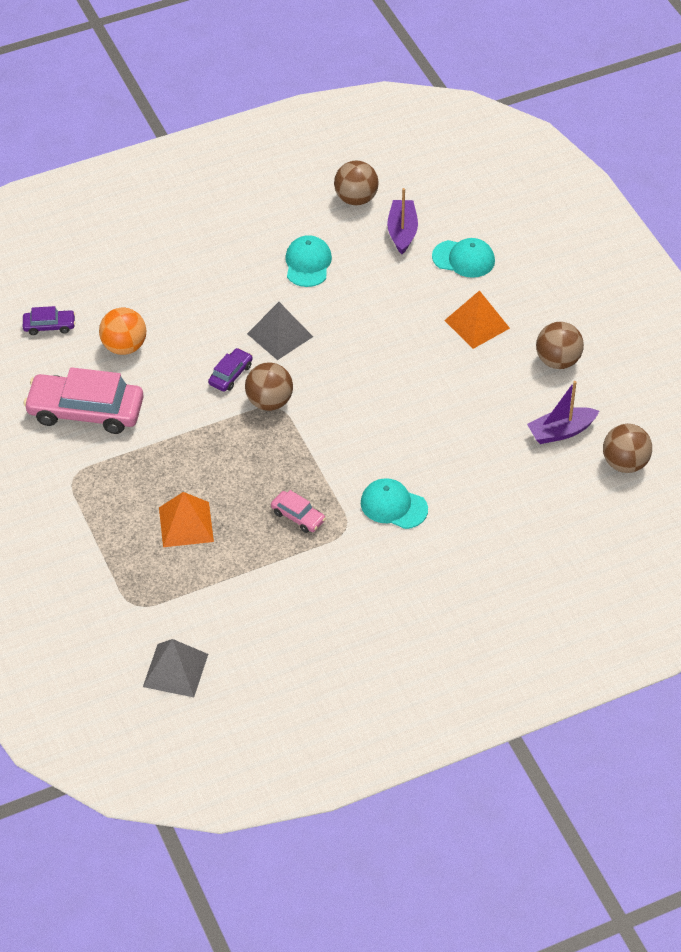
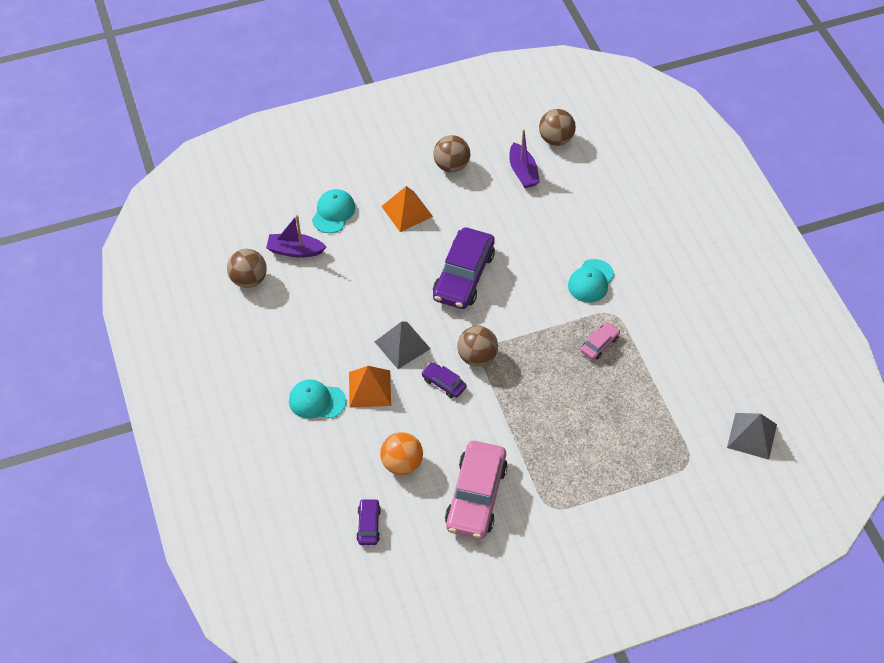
camera: 85 degrees left, 5 degrees up
orange pyramid [159,492,214,547] -> orange pyramid moved to [349,366,391,408]
turquoise cap [285,235,332,287] -> turquoise cap moved to [289,380,346,419]
none -> purple car [433,227,495,309]

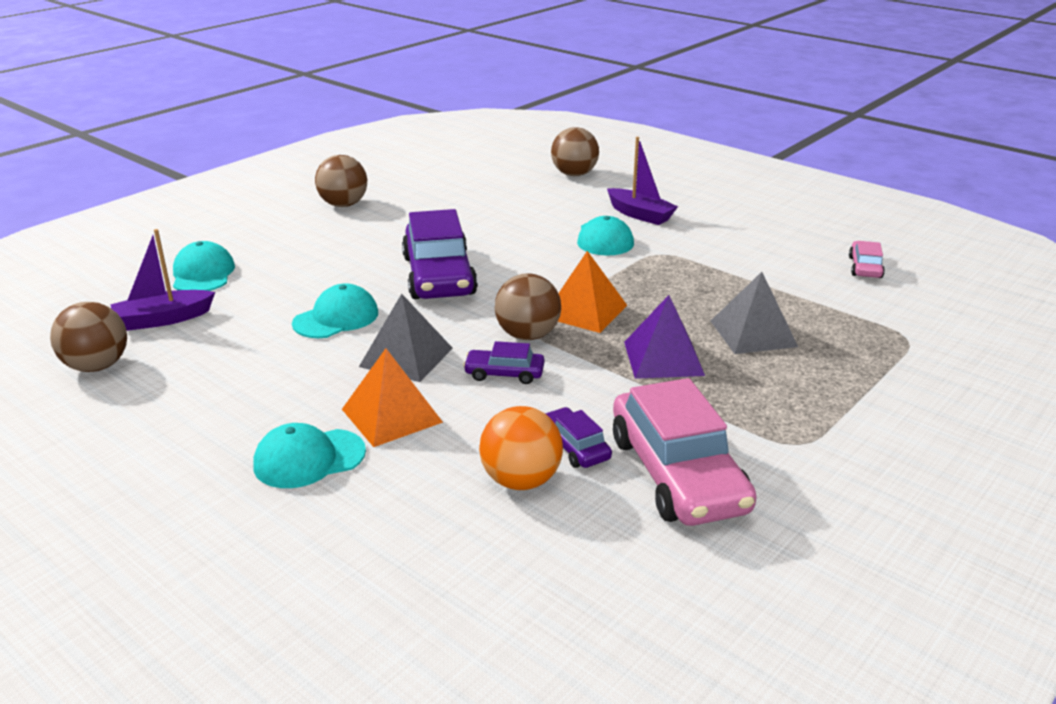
camera: 30 degrees left, 25 degrees down
purple car [357,499,381,545] -> purple car moved to [545,407,612,468]
orange pyramid [381,186,433,232] -> orange pyramid moved to [558,251,627,333]
purple boat [509,129,540,188] -> purple boat moved to [607,137,678,225]
brown ball [539,109,576,146] -> brown ball moved to [551,127,599,176]
pink car [581,322,620,360] -> pink car moved to [849,241,885,278]
grey pyramid [727,413,777,460] -> grey pyramid moved to [711,272,798,354]
none -> turquoise cap [292,283,378,338]
none -> purple pyramid [624,295,705,379]

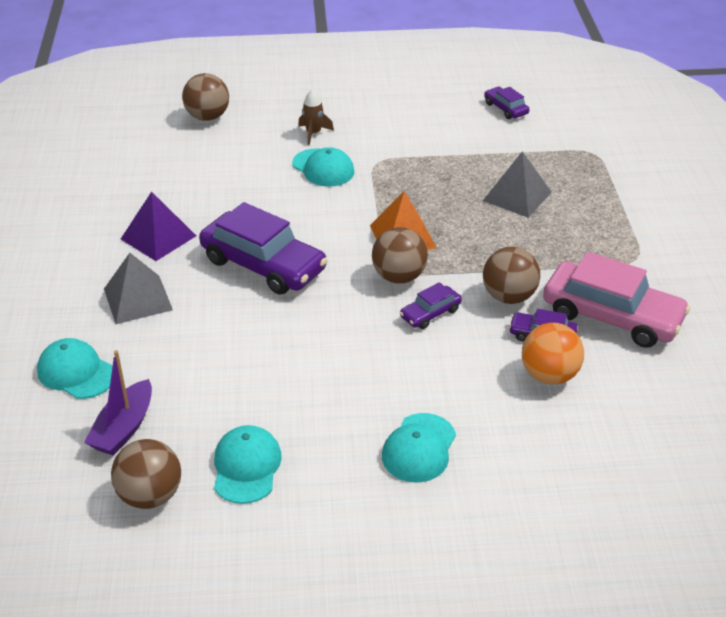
camera: 45 degrees left, 10 degrees up
turquoise cap [292,283,378,338] -> turquoise cap moved to [214,425,282,504]
brown ball [315,155,367,207] -> brown ball moved to [483,247,540,304]
orange pyramid [342,348,443,447] -> none
grey pyramid [359,294,453,382] -> grey pyramid moved to [104,253,173,324]
purple boat [607,137,678,225] -> brown rocket [298,90,334,145]
purple pyramid [624,295,705,379] -> purple pyramid moved to [121,191,196,261]
pink car [849,241,885,278] -> purple car [484,87,529,119]

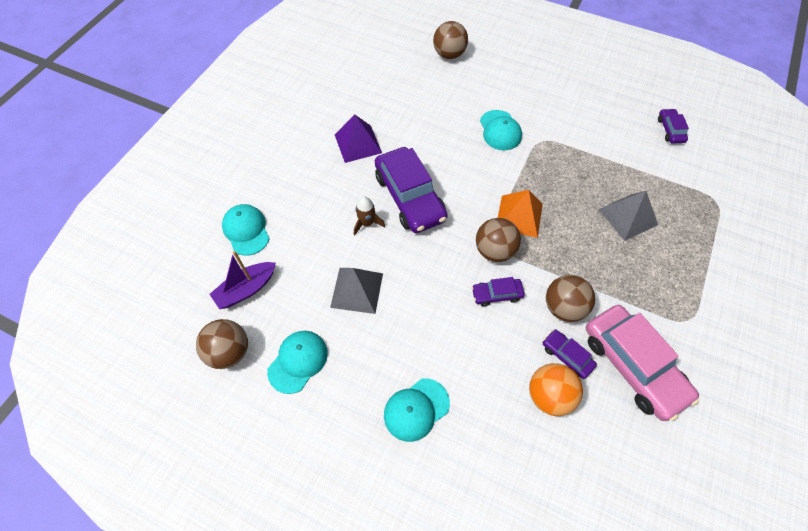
camera: 30 degrees right, 20 degrees up
grey pyramid [104,253,173,324] -> grey pyramid moved to [330,268,383,314]
brown rocket [298,90,334,145] -> brown rocket moved to [354,197,385,236]

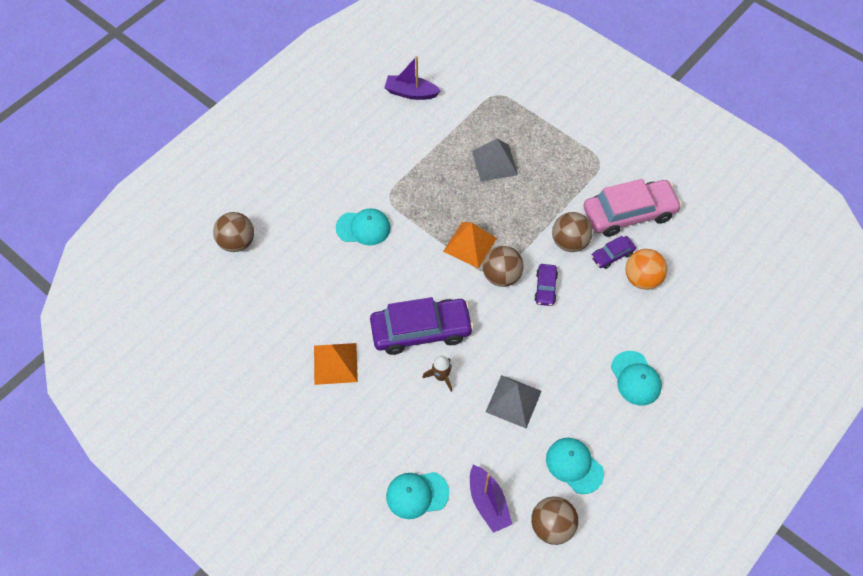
camera: 75 degrees left, 0 degrees up
purple pyramid [335,115,382,163] -> orange pyramid [314,343,358,385]
purple car [658,108,689,144] -> purple boat [384,56,441,100]

